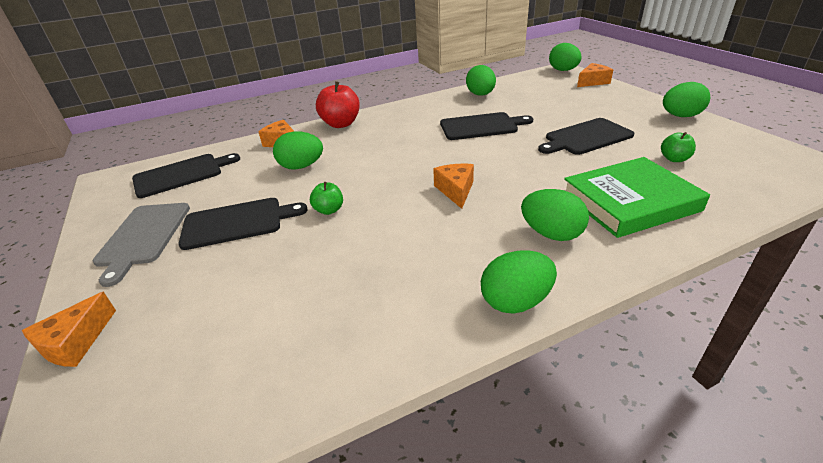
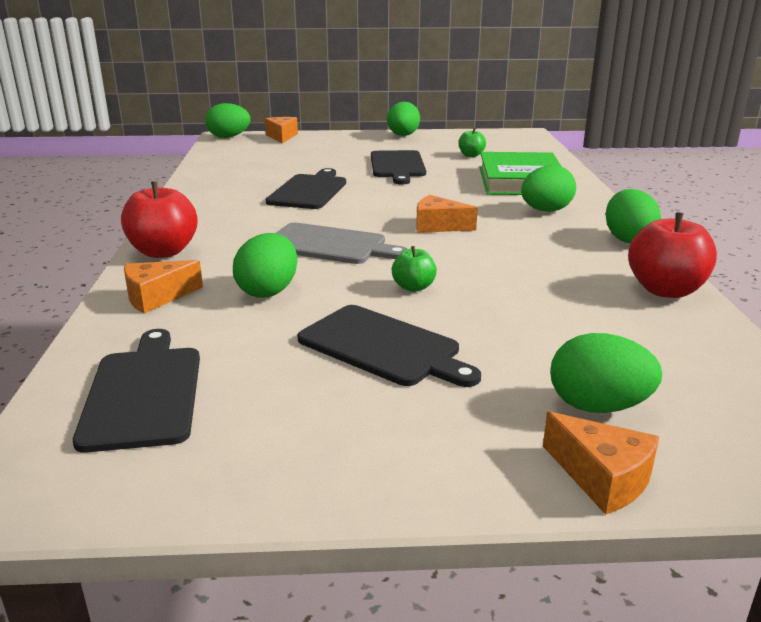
camera: 70 degrees left, 10 degrees down
grey cutting board [92,203,190,287] -> grey cutting board moved to [275,223,407,264]
black cutting board [178,198,308,250] -> black cutting board turned 120 degrees clockwise [297,305,481,387]
green egg [466,65,496,96] -> green egg moved to [550,333,662,413]
none -> red apple [628,212,717,298]

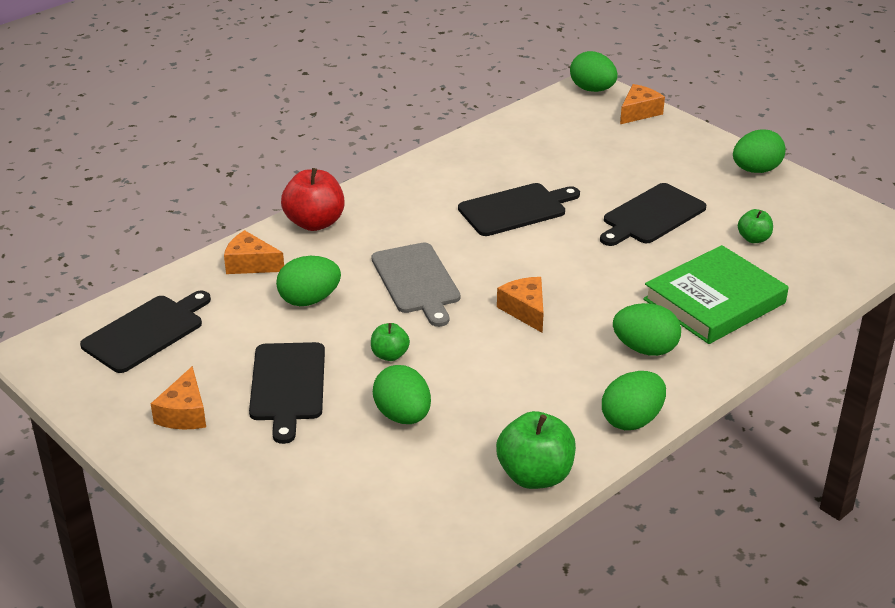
camera: 50 degrees right, 10 degrees up
orange cheese [543,412,659,515] -> orange cheese moved to [151,366,206,429]
green egg [550,333,662,413] -> green egg moved to [373,365,431,424]
red apple [628,212,717,298] -> green apple [496,411,576,489]

